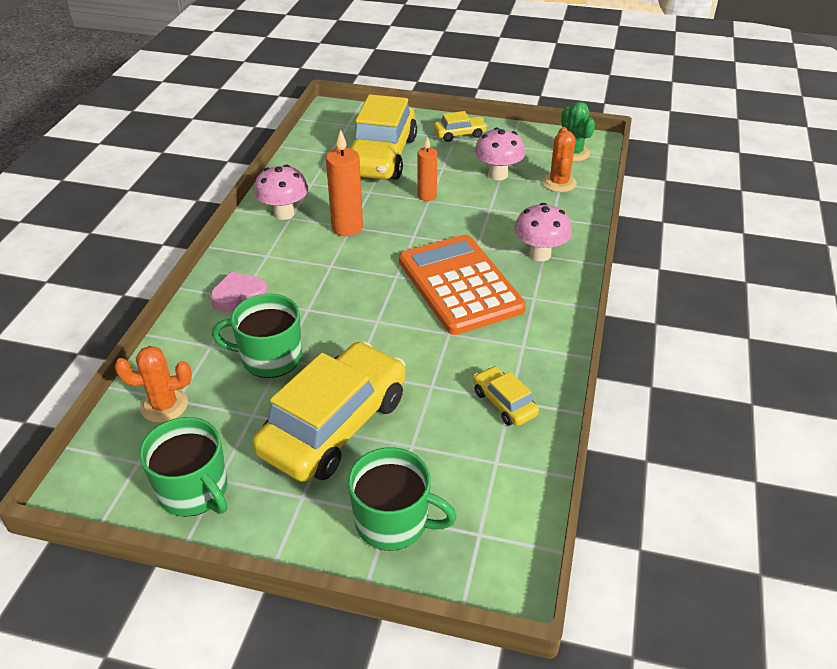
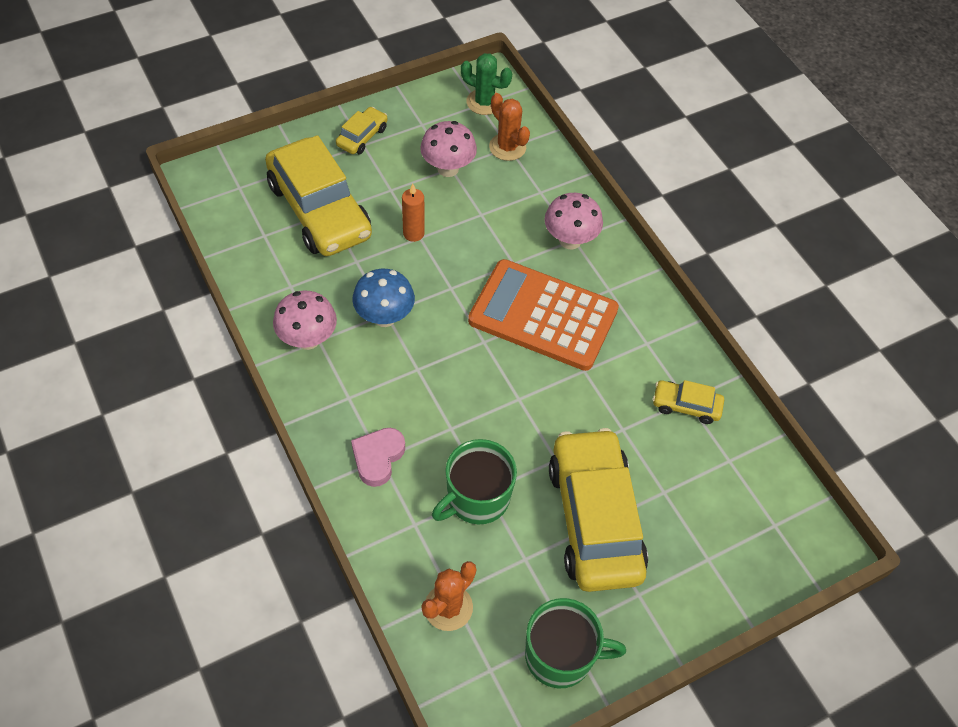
camera: 45 degrees left, 15 degrees up
orange candle [326,129,363,236] -> blue mushroom [352,269,415,327]
green mug [348,447,457,551] -> none

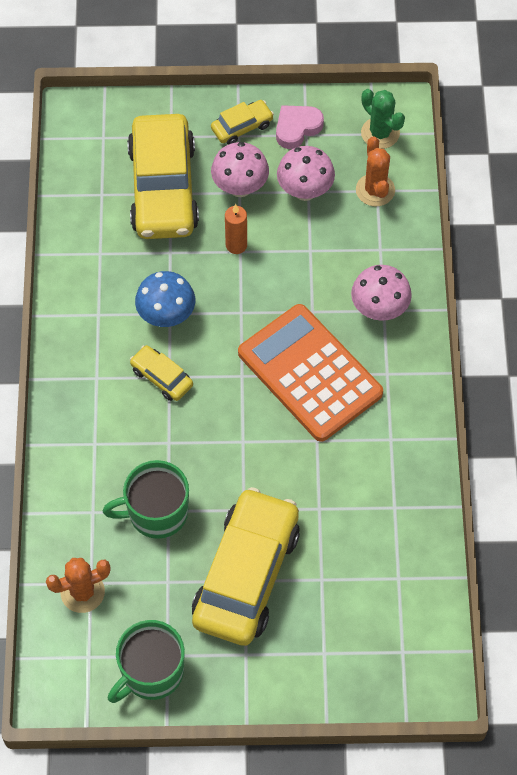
camera: 30 degrees right, 5 degrees up
pink mushroom [273,290,337,350] -> pink mushroom moved to [211,142,269,197]
pink heart [351,428,405,487] -> pink heart moved to [276,105,324,149]
green mug [525,598,626,688] -> green mug turned 105 degrees clockwise [108,620,185,703]
yellow car [653,380,724,424] -> yellow car moved to [130,345,193,401]

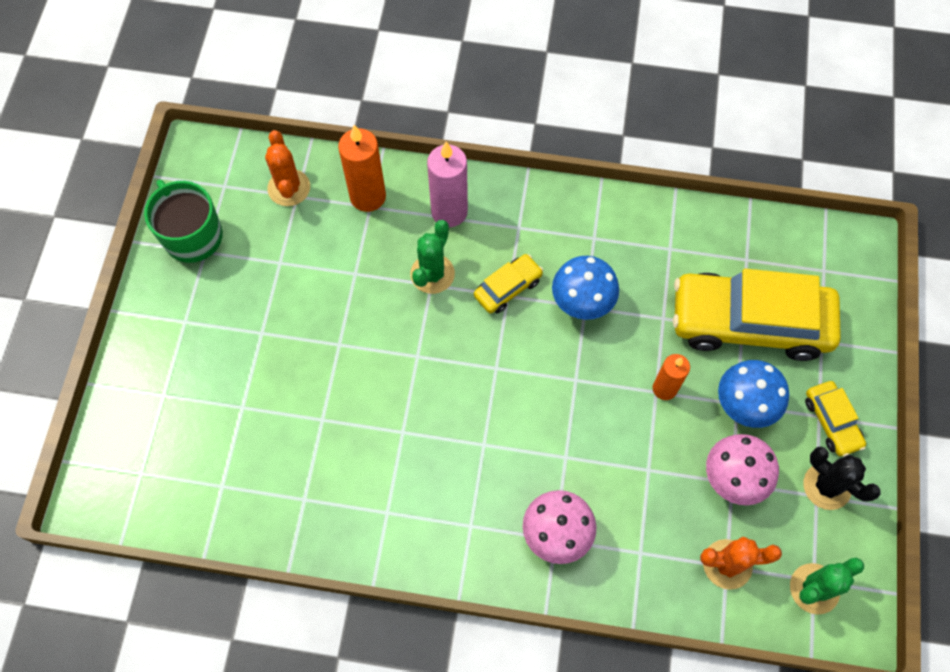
camera: 100 degrees right, 5 degrees up
green mug [103,460,189,539] -> none
yellow car [192,487,300,646] -> none
pink mushroom [211,142,269,197] -> blue mushroom [718,360,789,428]
orange calculator [238,304,383,442] -> none
pink heart [276,105,324,149] -> black cactus [804,446,881,510]
none -> orange candle [338,125,386,212]
none -> green cactus [410,220,455,294]
none -> pink candle [427,141,468,227]

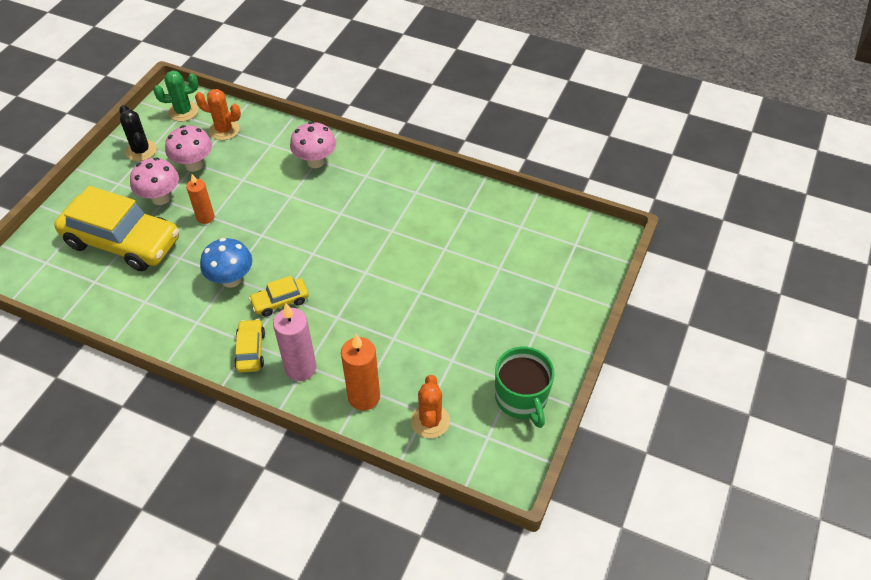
camera: 165 degrees left, 15 degrees down
green cactus [410,220,455,294] -> none
blue mushroom [718,360,789,428] -> pink mushroom [130,157,179,205]
yellow car [805,381,866,457] -> yellow car moved to [234,319,265,373]

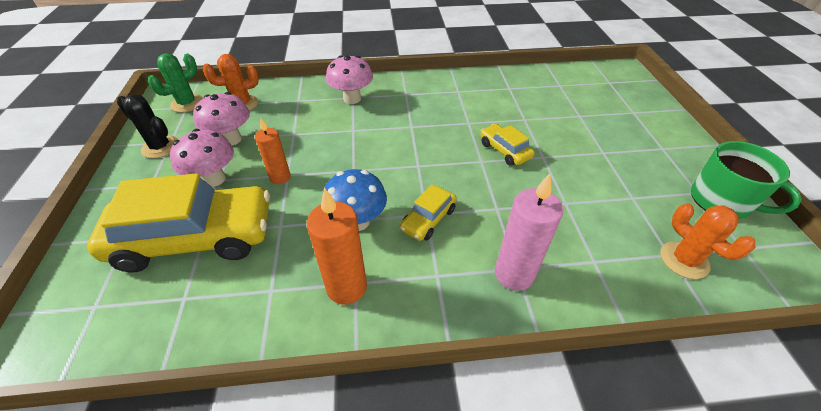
camera: 30 degrees left, 5 degrees down
yellow car [234,319,265,373] -> yellow car moved to [480,124,535,166]
orange candle [341,334,380,411] -> orange candle moved to [307,187,367,305]

